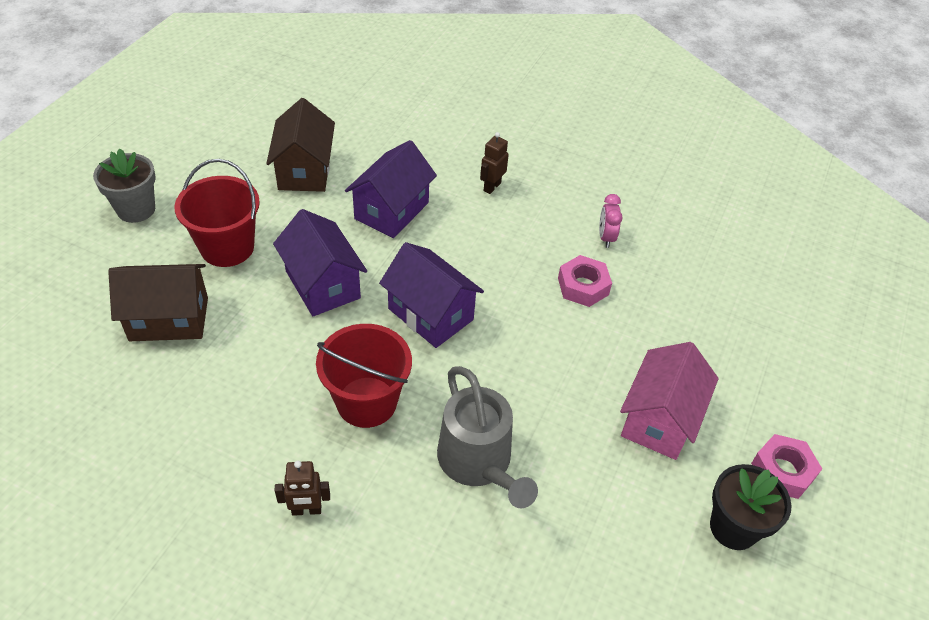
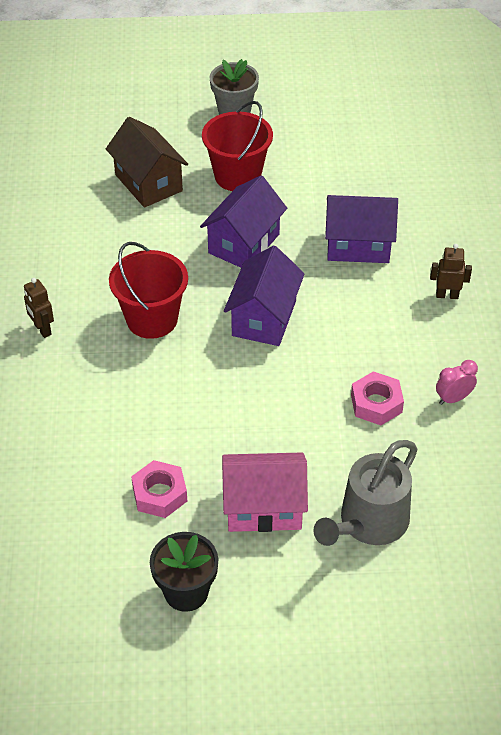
camera: 65 degrees right, 0 degrees up
brown house [266,98,335,192] -> none
grey watering can [437,366,538,508] -> grey watering can moved to [314,440,418,546]
pink nut [751,434,822,499] -> pink nut moved to [131,460,187,518]

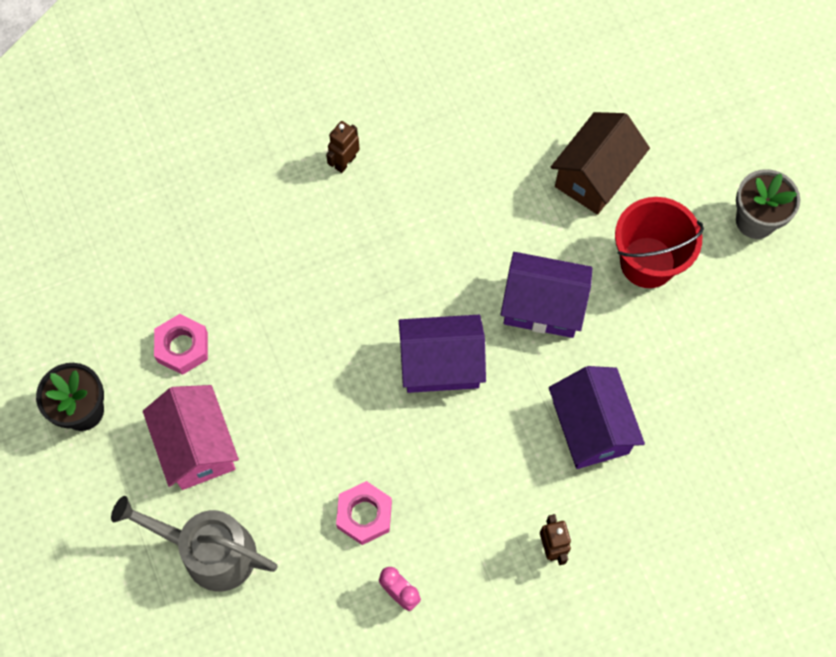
camera: 70 degrees right, 20 degrees up
red bucket [109,242,188,339] -> none

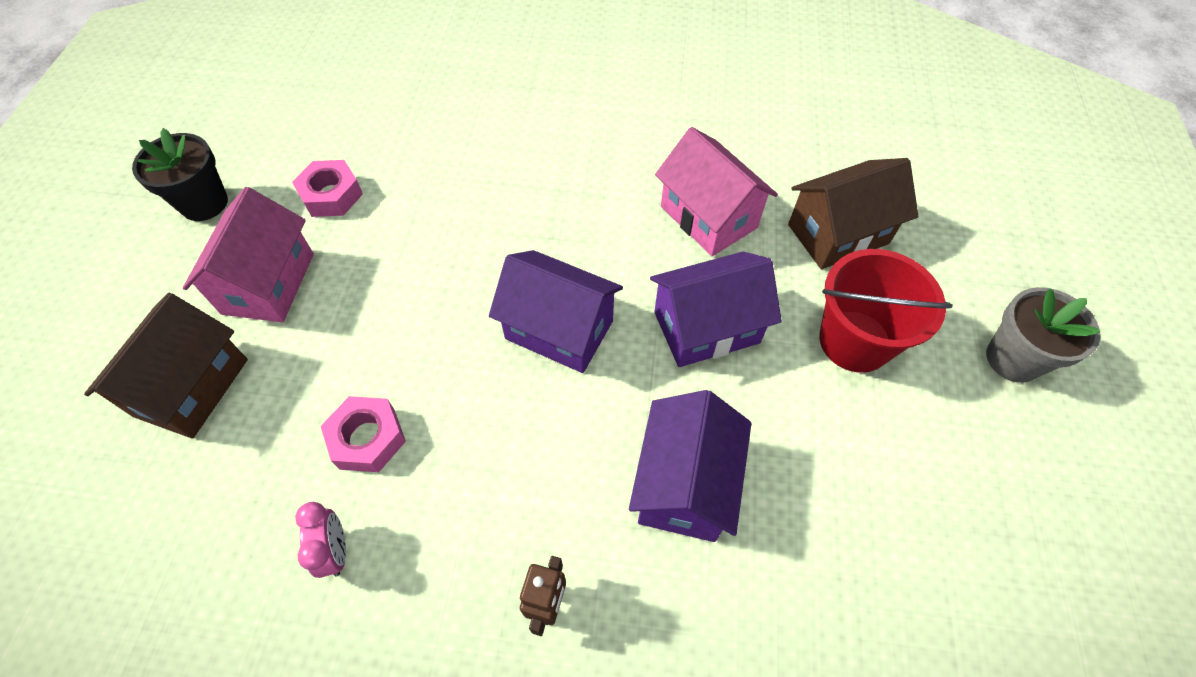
camera: 30 degrees right, 10 degrees down
grey watering can [111,496,278,591] -> brown house [84,293,248,439]
brown robot [326,121,360,173] -> none
purple house [500,252,592,338] -> purple house turned 60 degrees counterclockwise [650,252,782,367]
none -> pink house [655,127,778,256]

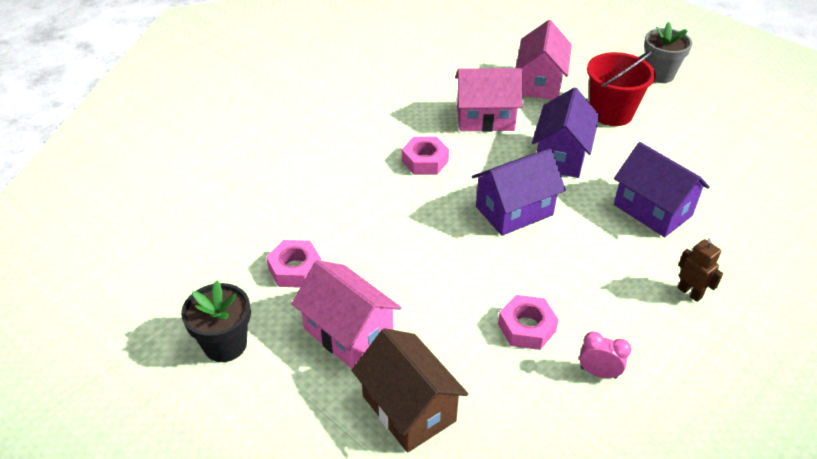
camera: 55 degrees left, 15 degrees down
brown house [788,158,918,269] -> pink house [515,20,572,100]
none -> pink nut [402,136,449,175]

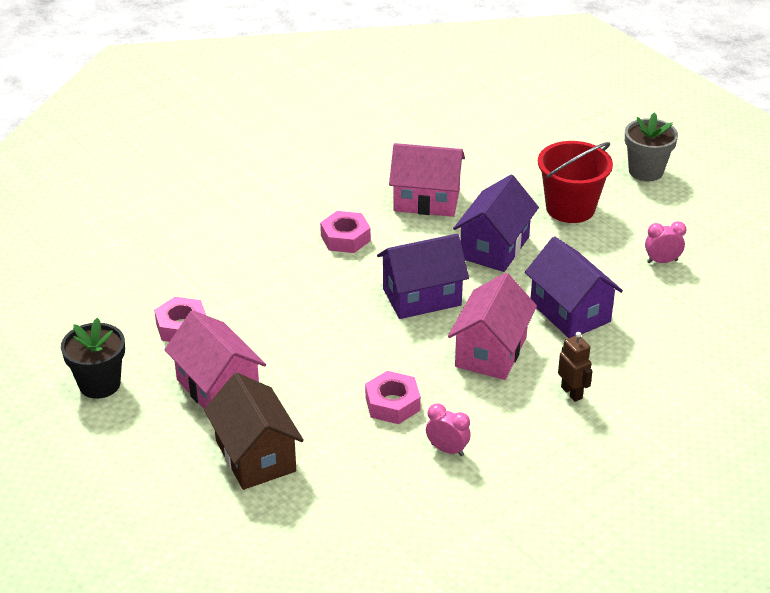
camera: 10 degrees right, 5 degrees down
pink house [515,20,572,100] -> pink house moved to [448,273,537,380]
none -> pink clock [645,221,686,263]

